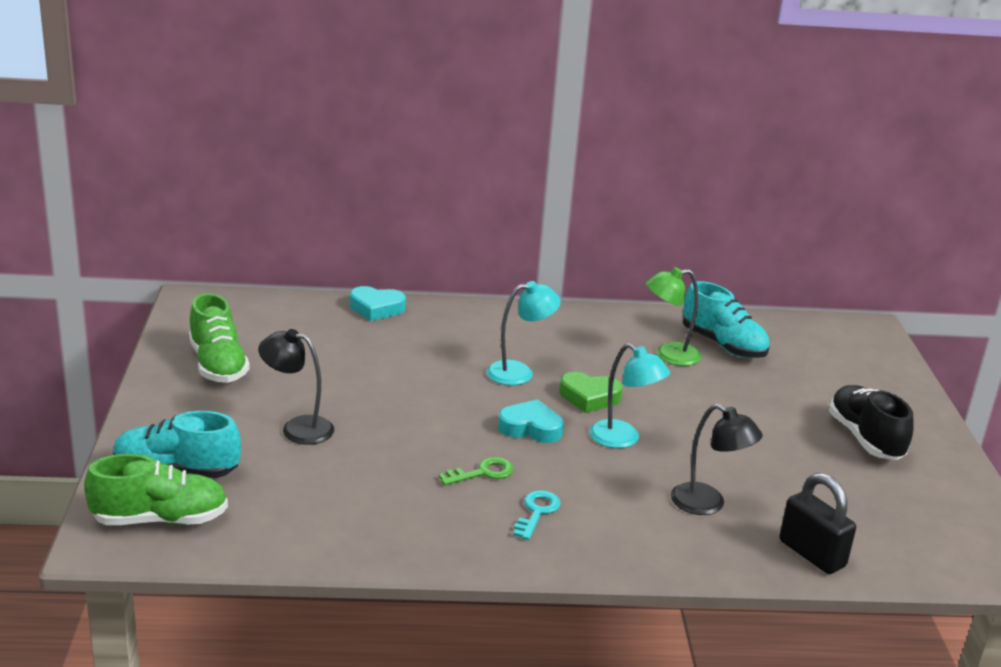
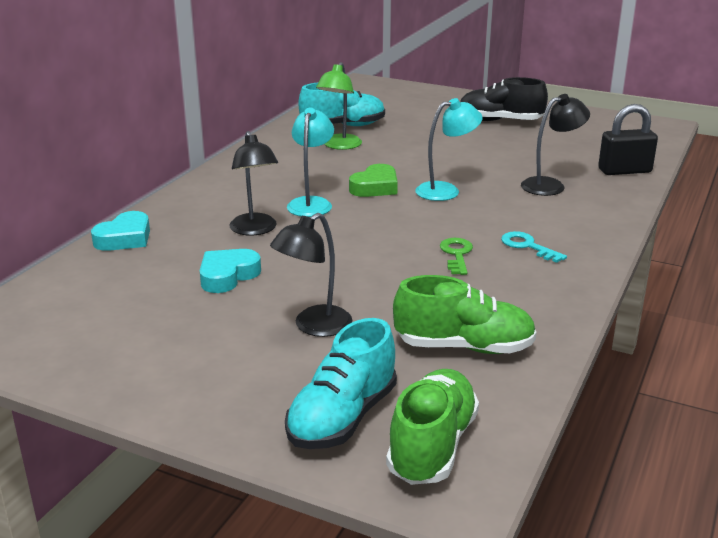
camera: 60 degrees left, 0 degrees up
green shoe [189,293,250,383] -> green shoe moved to [393,275,537,354]
turquoise heart [498,399,564,443] -> turquoise heart moved to [200,249,261,293]
none -> black lamp [229,131,278,236]

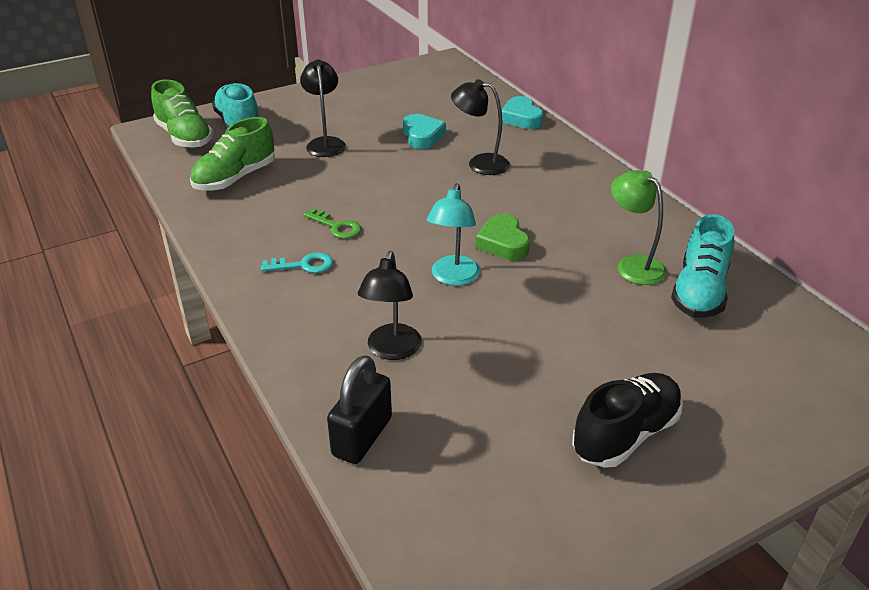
camera: 125 degrees right, 10 degrees up
turquoise lamp [287,107,334,217] -> none

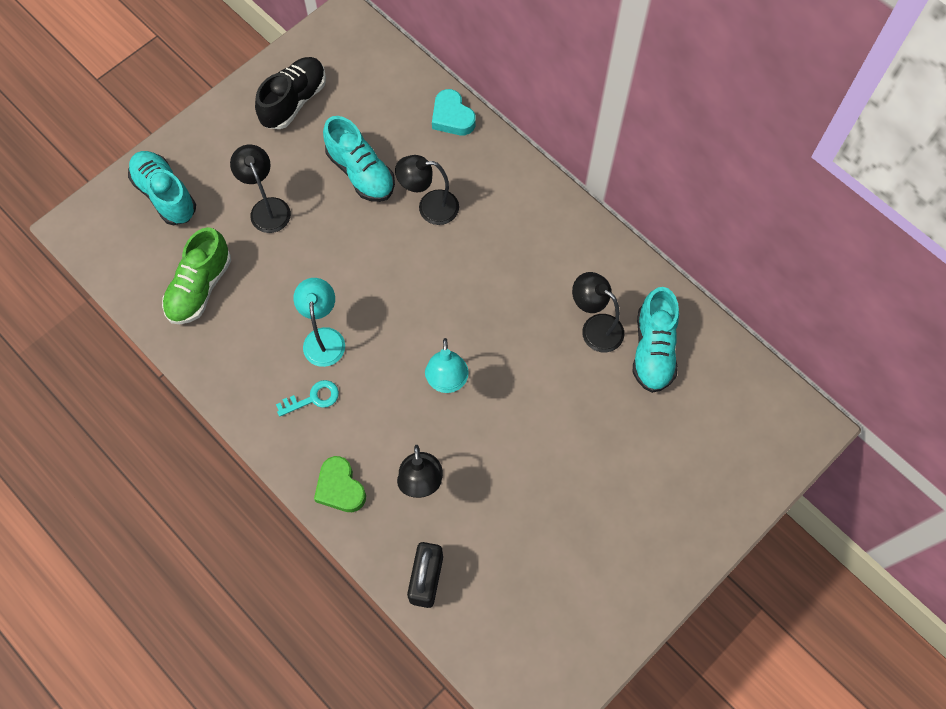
camera: 15 degrees left, 30 degrees up
green shoe [151,80,213,148] -> none
green key [304,208,361,239] -> turquoise lamp [293,278,345,367]
turquoise heart [403,114,446,149] -> turquoise shoe [323,116,395,202]
green heart [475,214,530,260] -> green heart moved to [314,456,366,512]
black shoe [572,373,683,468] -> black shoe moved to [255,57,326,129]
green lamp [611,170,667,285] -> black lamp [572,272,624,352]

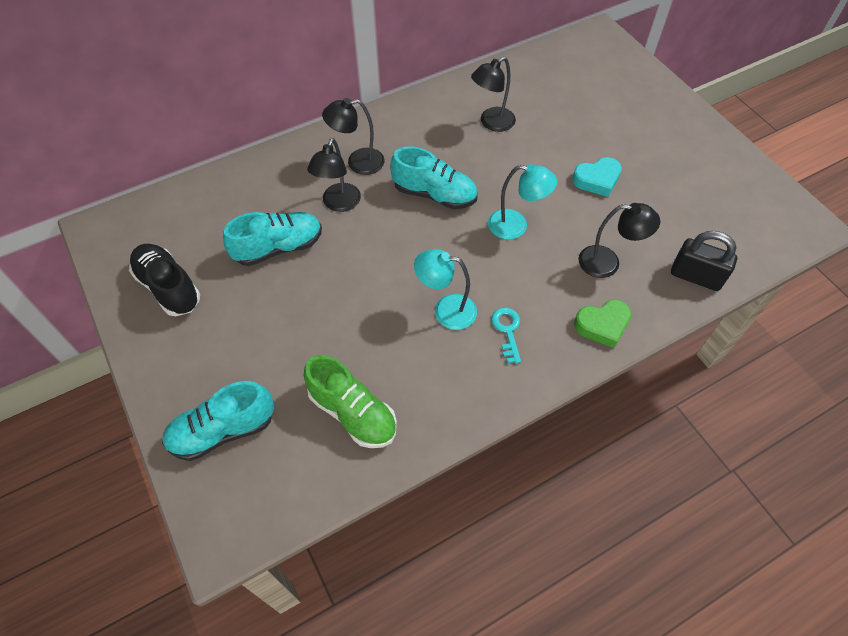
camera: 75 degrees left, 10 degrees down
black lamp [230,144,291,233] -> black lamp moved to [322,98,385,175]
turquoise heart [432,89,476,135] -> turquoise heart moved to [572,157,622,197]
turquoise shoe [633,287,679,393] -> turquoise shoe moved to [390,146,477,209]

